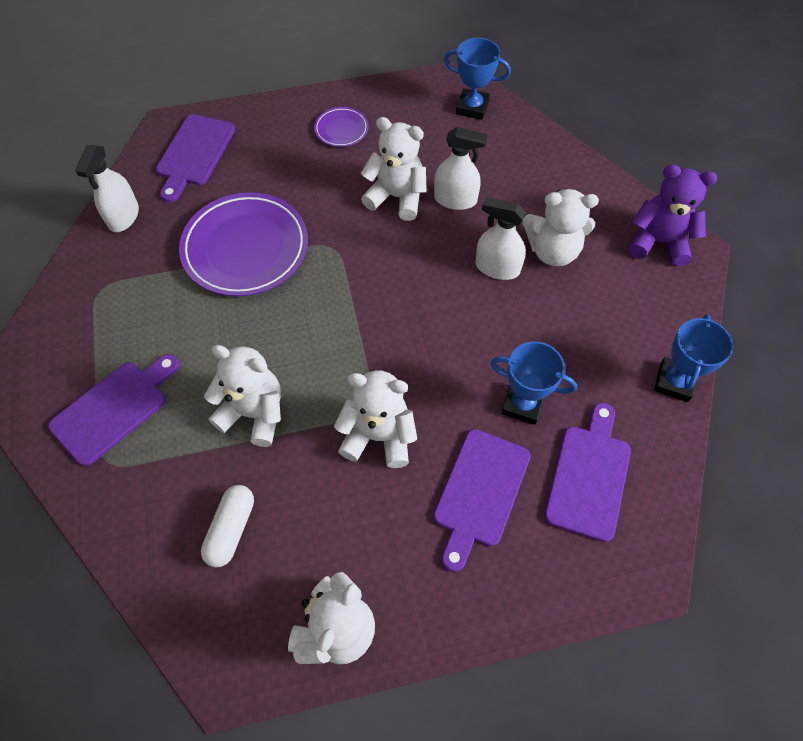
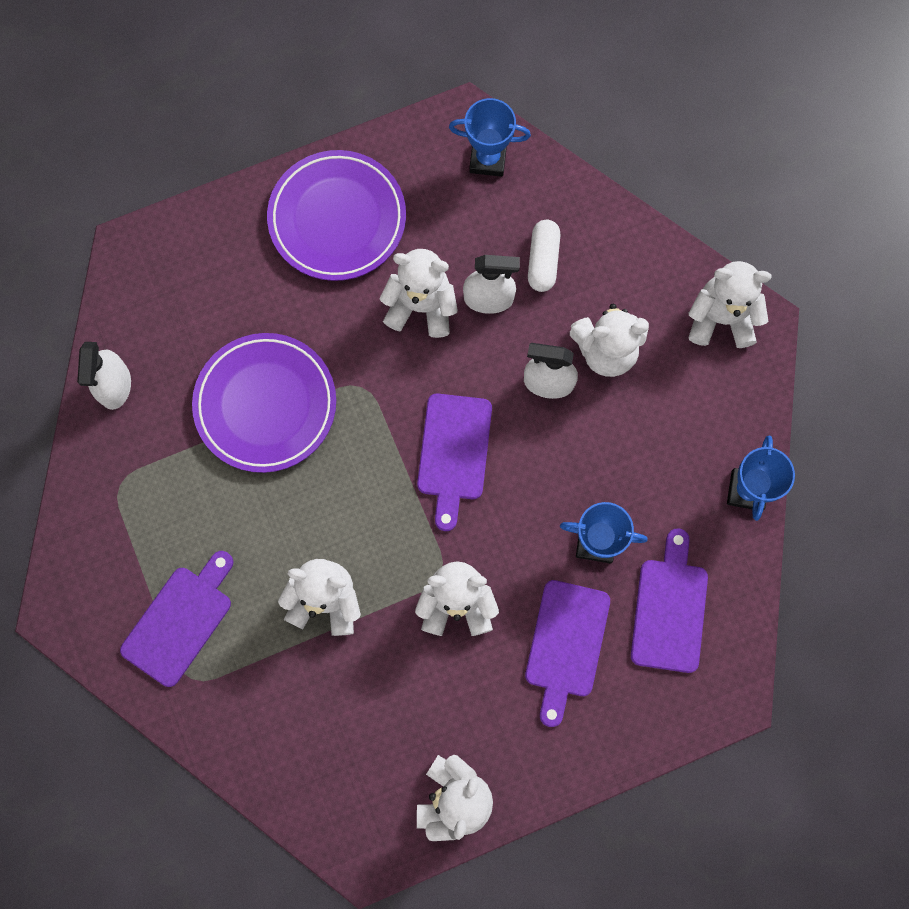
camera: 10 degrees left, 15 degrees up
purple cutting board [156,114,235,202] -> purple cutting board moved to [417,393,492,531]
white capsule [201,485,254,567] -> white capsule moved to [528,220,561,292]
purple plate [314,107,369,147] -> purple plate [267,150,406,281], size x2.11
purple teddy bear [629,165,717,266] -> white teddy bear [688,261,772,348]

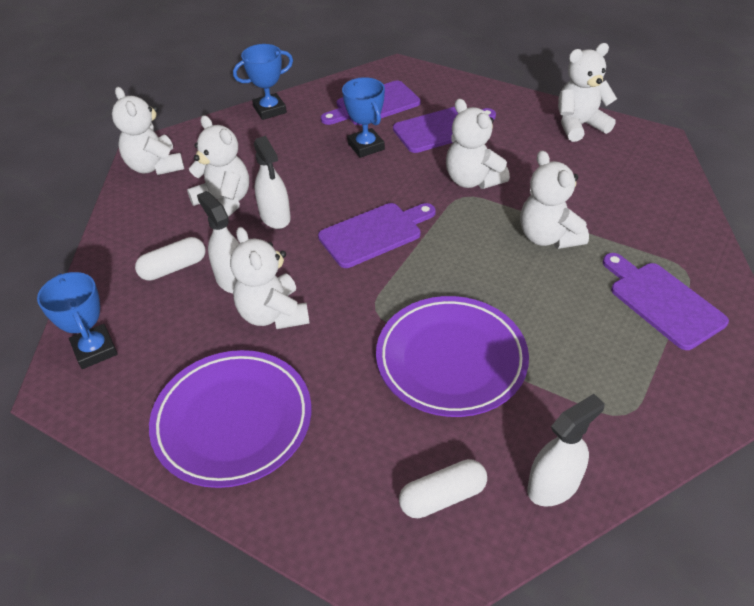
camera: 125 degrees left, 30 degrees down
purple cutting board [120,551,233,687] -> purple cutting board turned 60 degrees clockwise [603,253,729,350]
none -> white capsule [399,459,487,518]

